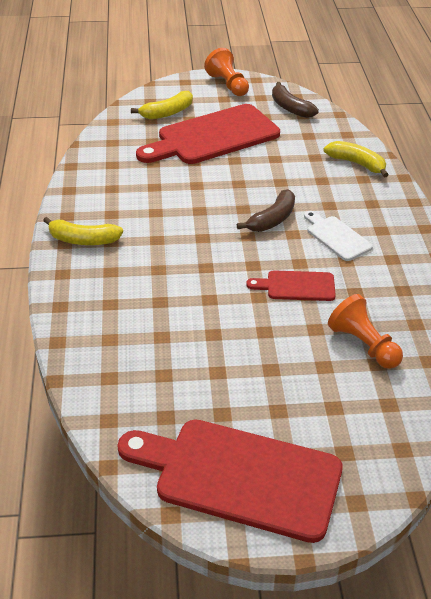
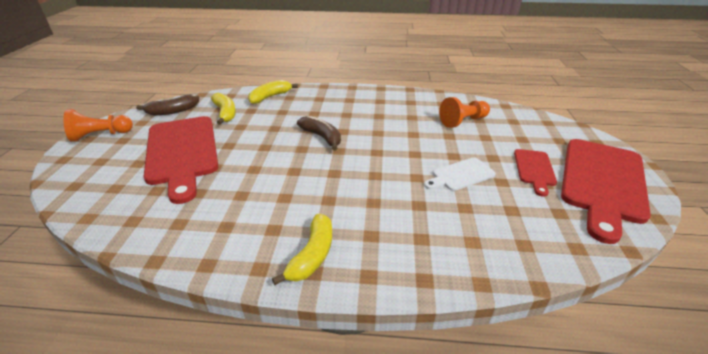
camera: 80 degrees left, 5 degrees down
yellow banana [131,91,193,119] -> yellow banana moved to [211,93,236,125]
red cutting board [246,270,336,301] -> red cutting board moved to [514,149,557,197]
white cutting board [304,211,373,261] -> white cutting board moved to [424,157,496,191]

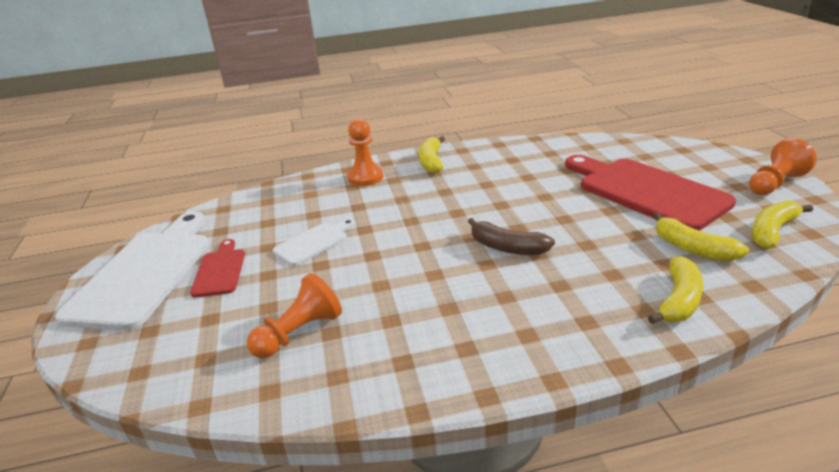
camera: 165 degrees right, 5 degrees down
brown banana [136,94,199,116] -> yellow banana [752,200,813,249]
red cutting board [561,139,651,244] -> white cutting board [55,211,209,331]
none -> orange pawn [347,119,383,186]

